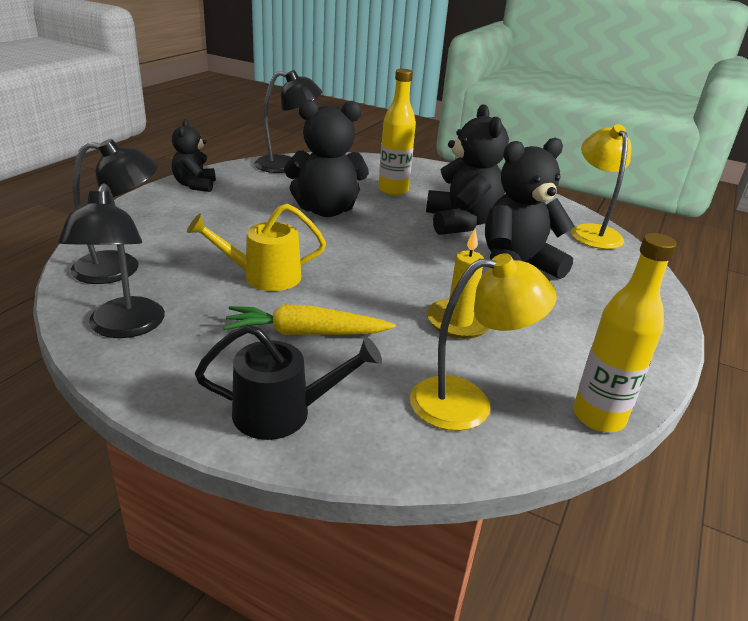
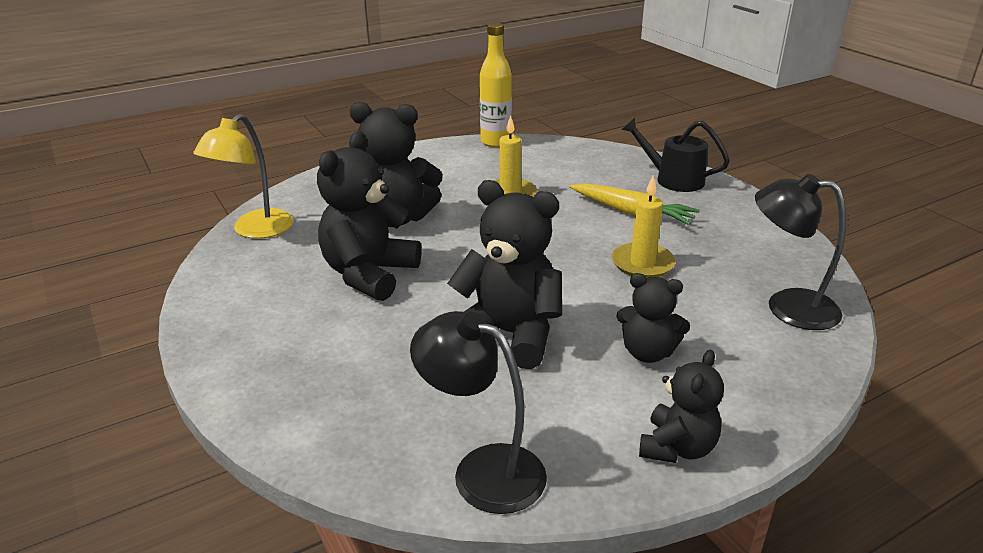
camera: 145 degrees left, 0 degrees up
black lamp [58,183,165,338] -> none
yellow watering can [187,204,326,291] -> yellow candle [612,176,675,278]
yellow bottle [378,69,416,196] -> none
yellow lamp [410,253,557,431] -> none
none -> black teddy bear [616,273,690,363]

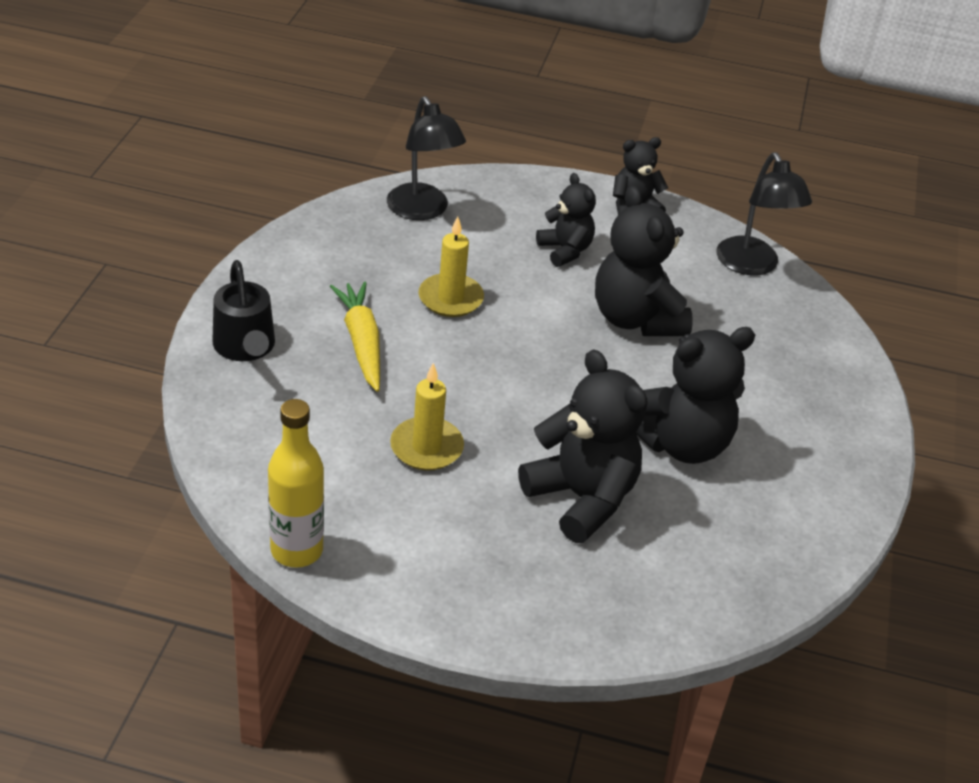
camera: 140 degrees left, 10 degrees up
yellow lamp [193,114,293,239] -> none

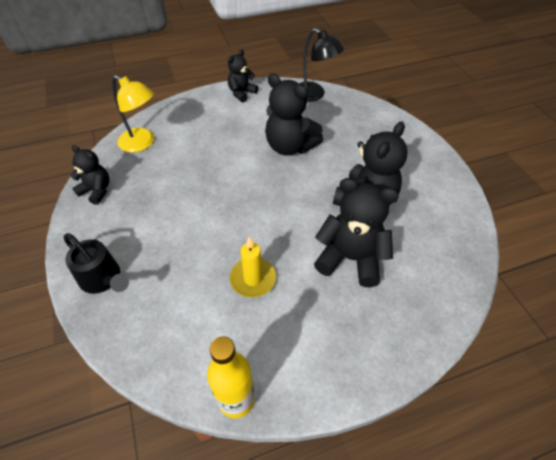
camera: 30 degrees left, 10 degrees up
yellow carrot [330,282,380,392] -> none
black lamp [387,96,466,220] -> yellow lamp [112,75,154,153]
yellow candle [419,216,484,317] -> none
black teddy bear [536,173,596,267] -> black teddy bear moved to [71,145,109,205]

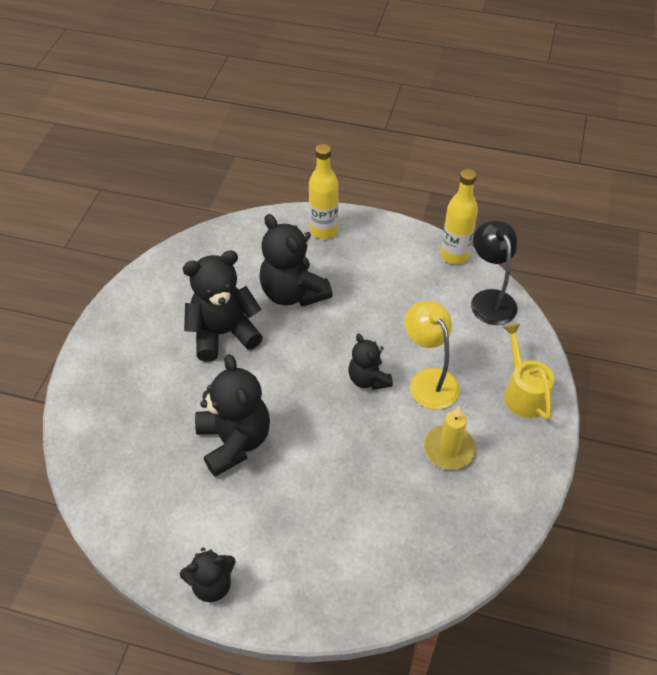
camera: 145 degrees left, 0 degrees up
black watering can [64,233,129,294] -> yellow watering can [503,324,555,420]
black teddy bear [71,145,109,205] -> black teddy bear moved to [348,334,393,390]
yellow lamp [112,75,154,153] -> yellow lamp moved to [405,301,460,409]
yellow candle [230,237,276,298] -> yellow candle moved to [424,406,476,470]
black lamp [299,28,344,102] -> black lamp moved to [471,221,518,325]
none -> yellow bottle [309,144,338,239]

